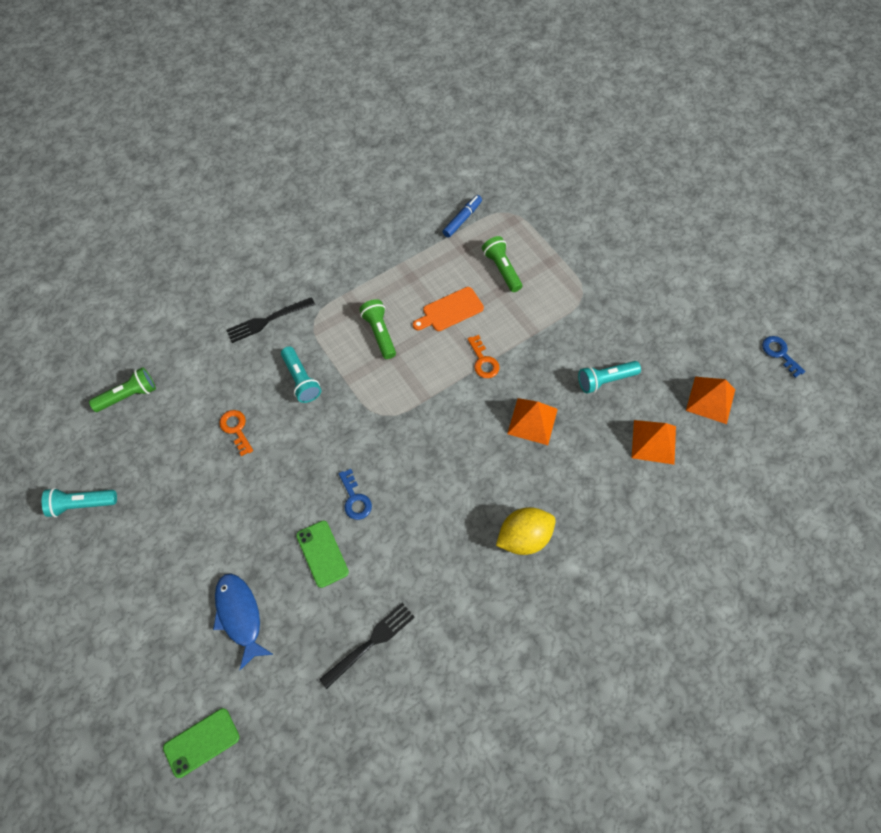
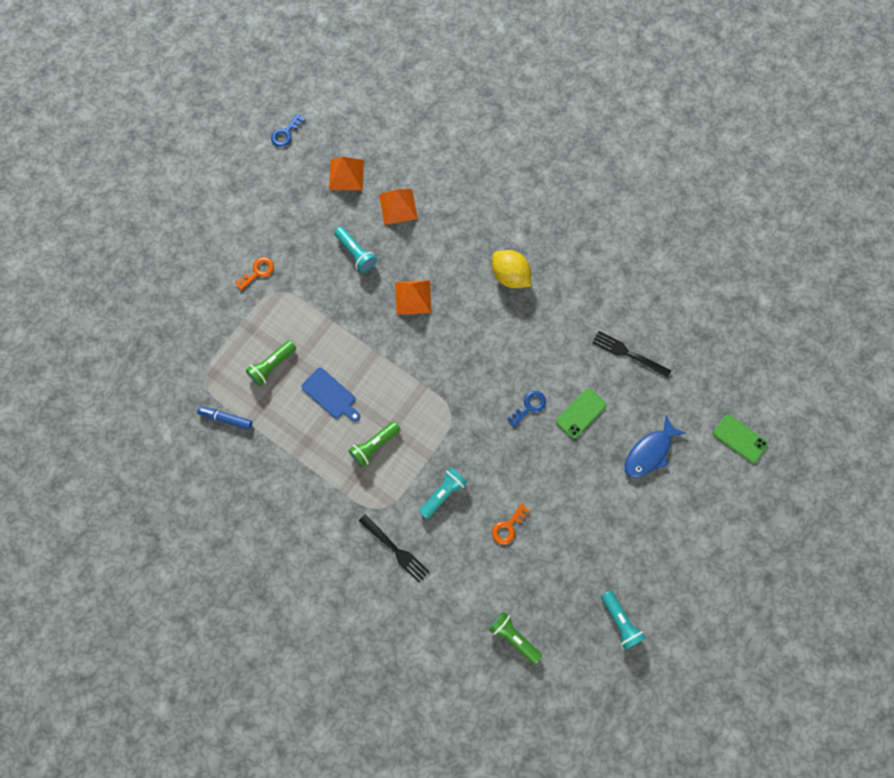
camera: 110 degrees left, 10 degrees up
orange cutting board [413,287,484,331] -> blue cutting board [301,368,361,422]
orange key [468,335,500,378] -> orange key moved to [235,257,274,291]

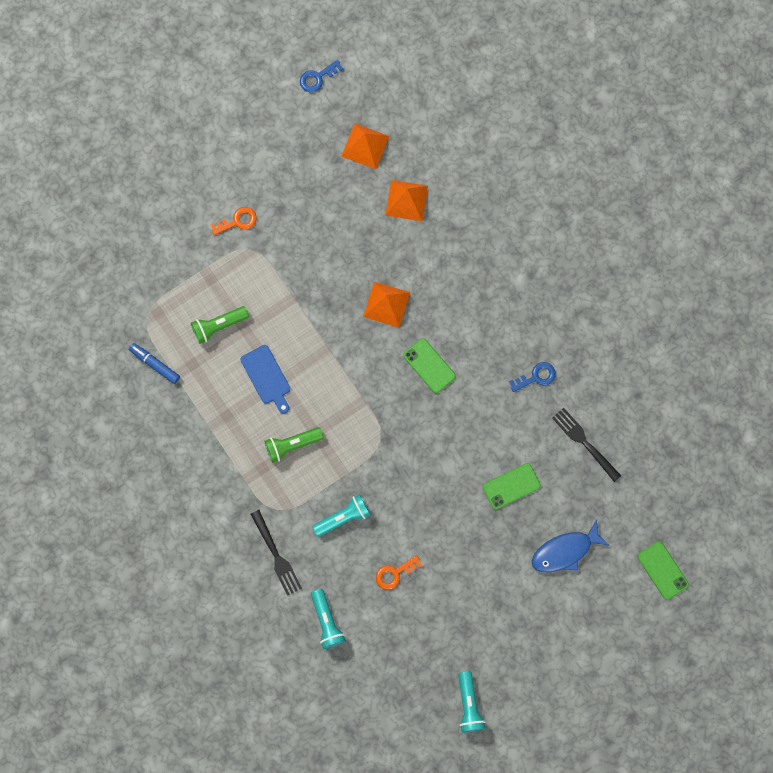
camera: 20 degrees right, 5 degrees up
turquoise flashlight [334,227,377,273] -> turquoise flashlight moved to [311,589,346,650]
green flashlight [488,612,542,664] -> none
yellow lemon [492,250,531,288] -> none
blue key [507,391,546,427] -> blue key moved to [509,362,556,392]
none -> green phone [403,338,456,393]

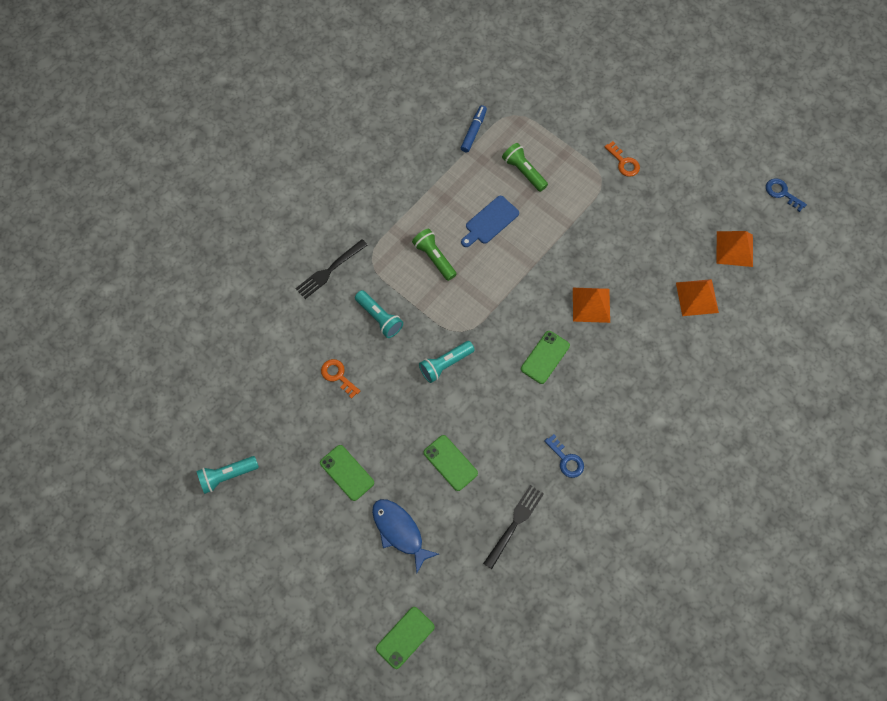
camera: 75 degrees right, 10 degrees down
turquoise flashlight [311,589,346,650] -> turquoise flashlight moved to [419,341,475,383]
none -> green phone [320,445,374,501]

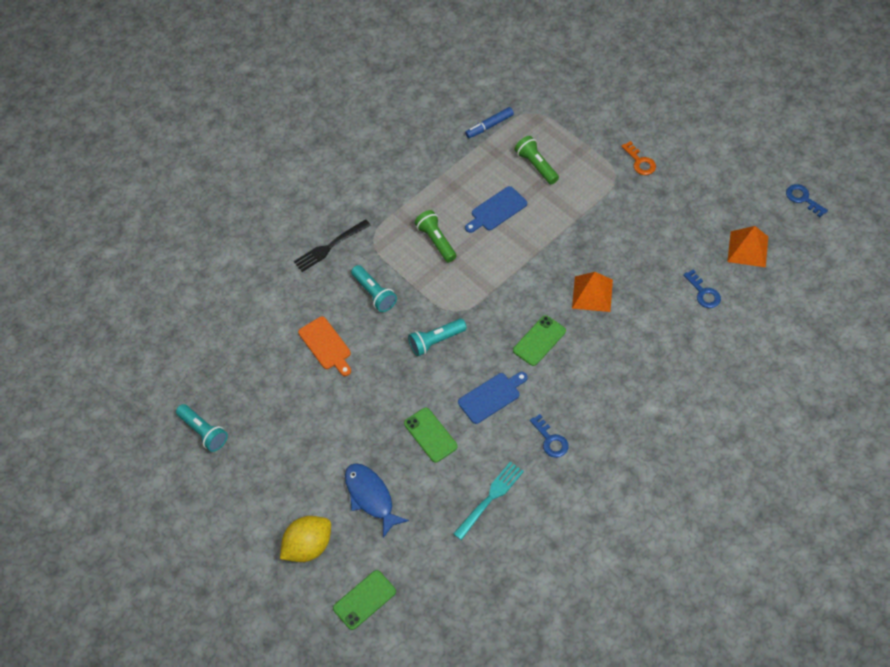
camera: 10 degrees right, 10 degrees down
turquoise flashlight [197,456,259,494] -> turquoise flashlight turned 120 degrees counterclockwise [176,404,228,452]
green phone [320,445,374,501] -> none
orange key [321,359,360,399] -> orange cutting board [298,316,351,376]
blue marker [461,105,487,153] -> blue marker turned 150 degrees counterclockwise [465,107,514,138]
black fork [483,485,544,569] -> turquoise fork [453,462,524,540]
orange pyramid [676,279,719,316] -> blue key [683,270,721,308]
none -> yellow lemon [280,516,331,562]
none -> blue cutting board [458,372,528,424]

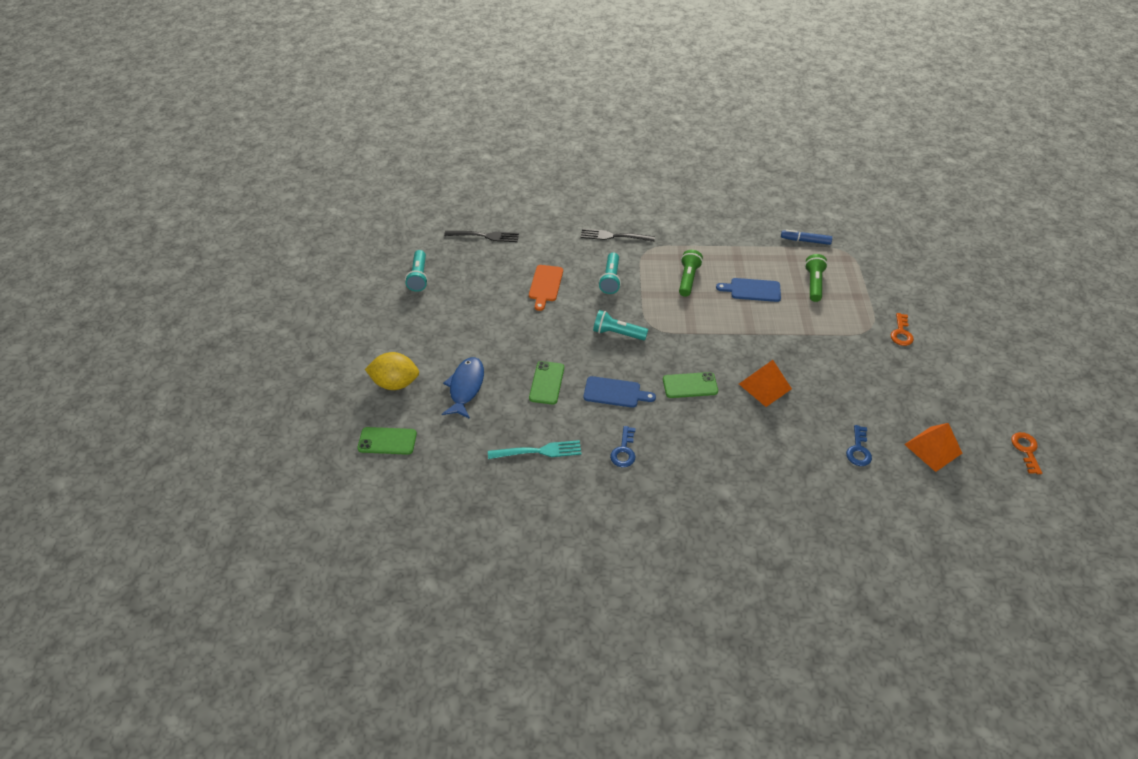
camera: 40 degrees right, 10 degrees down
blue key [786,184,828,217] -> orange key [1011,432,1042,474]
none -> black fork [444,231,519,242]

